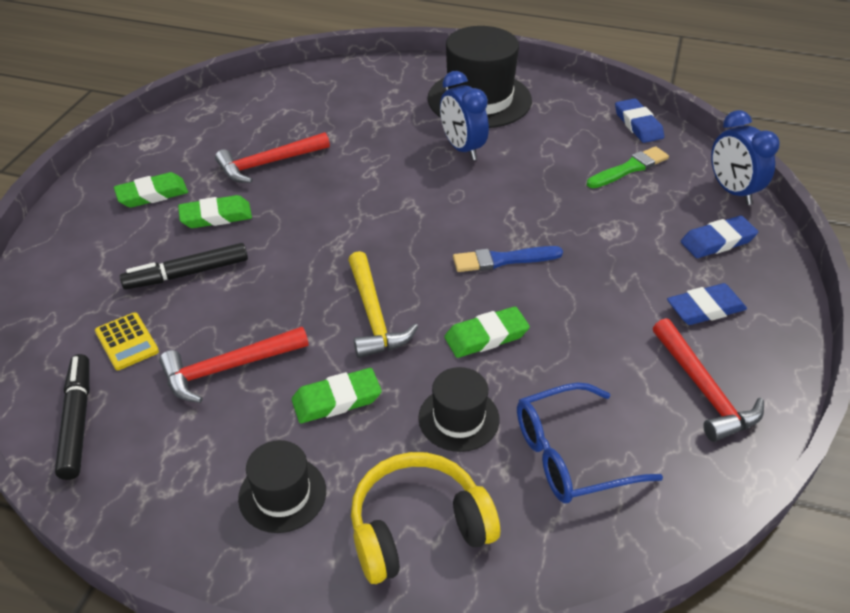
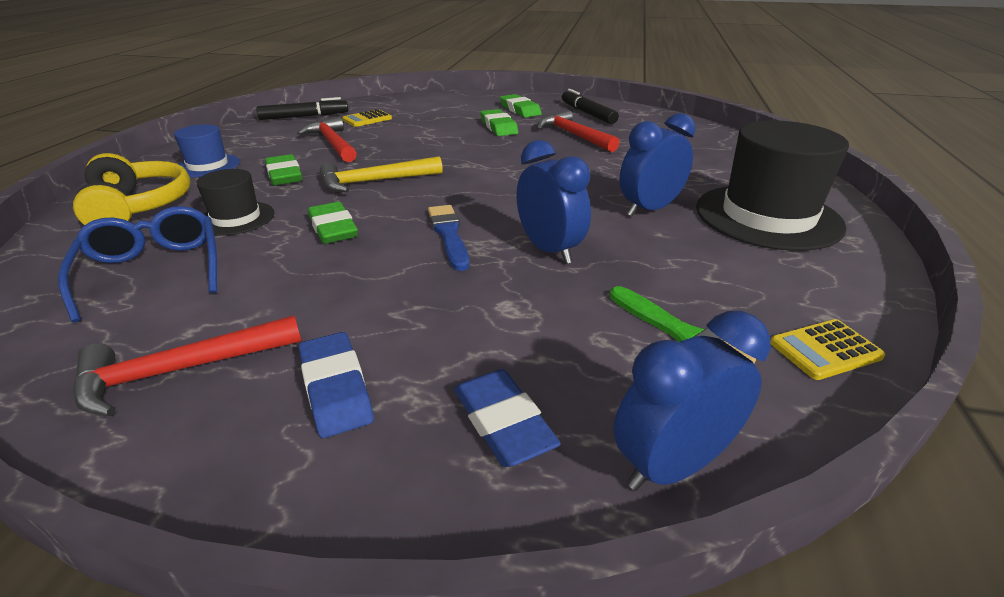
camera: 85 degrees right, 10 degrees down
black marker [120,243,248,290] -> black marker moved to [562,89,619,124]
black hat [238,440,326,533] -> blue hat [174,124,240,177]
blue eraser [615,98,664,143] -> yellow calculator [770,319,885,380]
none -> blue clock [516,140,591,264]

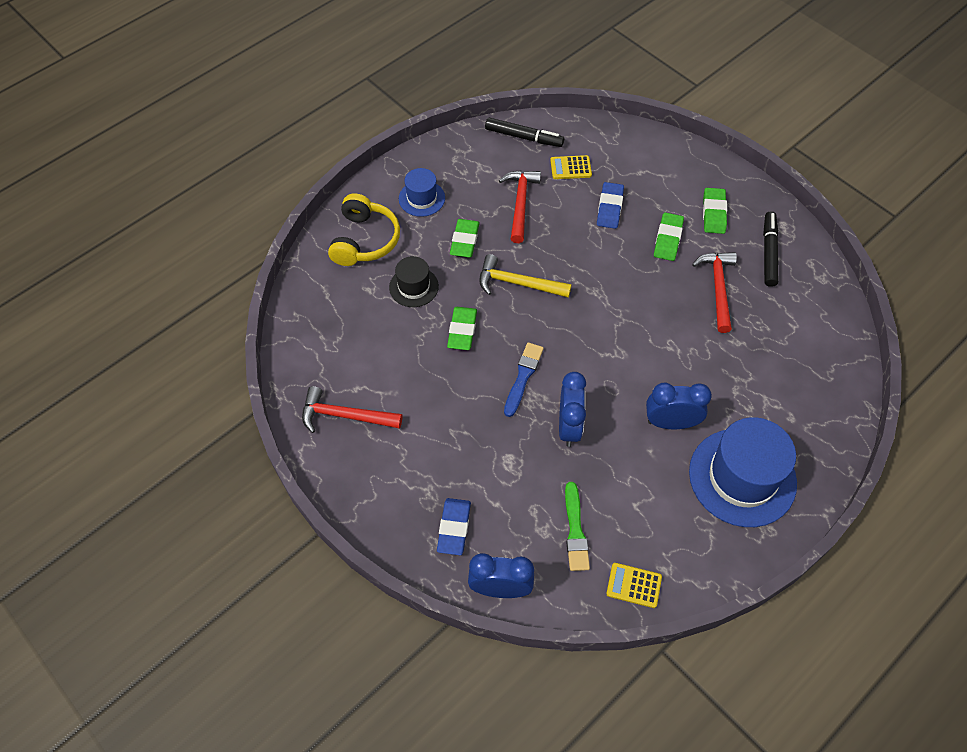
camera: 35 degrees right, 25 degrees up
blue glasses [58,206,217,323] -> none
blue eraser [299,332,374,438] -> blue eraser moved to [597,182,624,229]
black hat [696,121,849,251] -> blue hat [689,417,797,527]

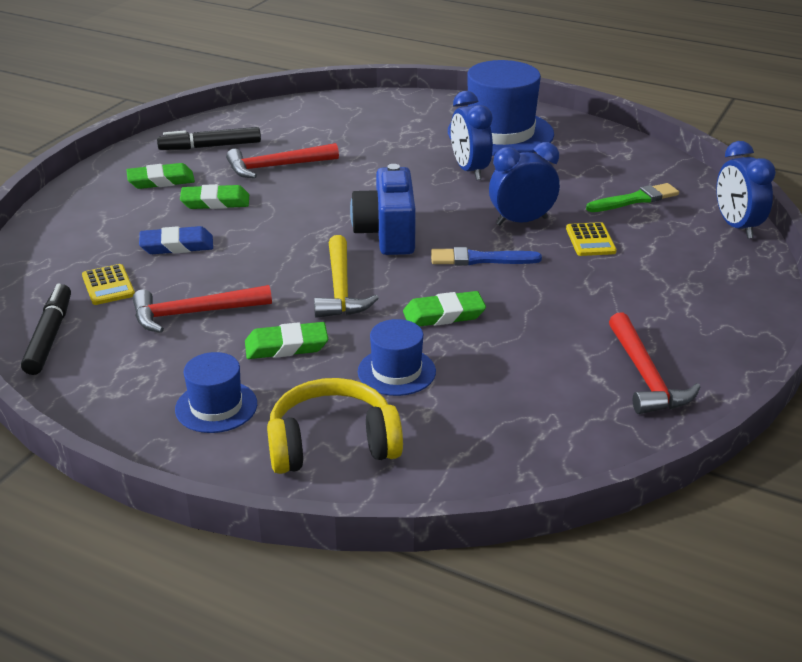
camera: 110 degrees left, 25 degrees down
black hat [389,256,439,307] -> blue hat [358,319,436,396]
blue eraser [437,498,471,555] -> none
yellow calculator [606,563,662,608] -> yellow calculator moved to [566,222,617,256]
none -> blue camera [350,164,416,255]

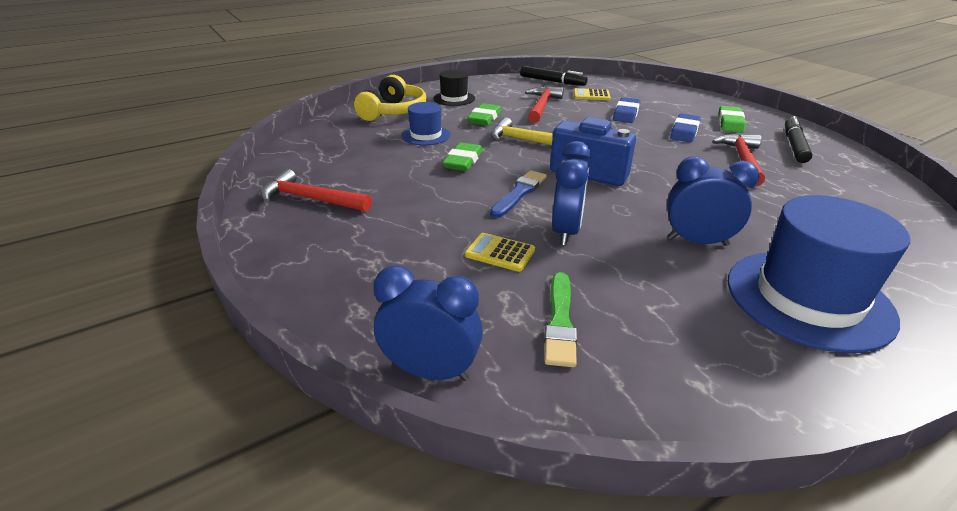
camera: 120 degrees right, 0 degrees up
blue hat [175,352,257,433] -> black hat [433,70,475,106]
green eraser [180,184,249,209] -> blue eraser [670,113,701,142]

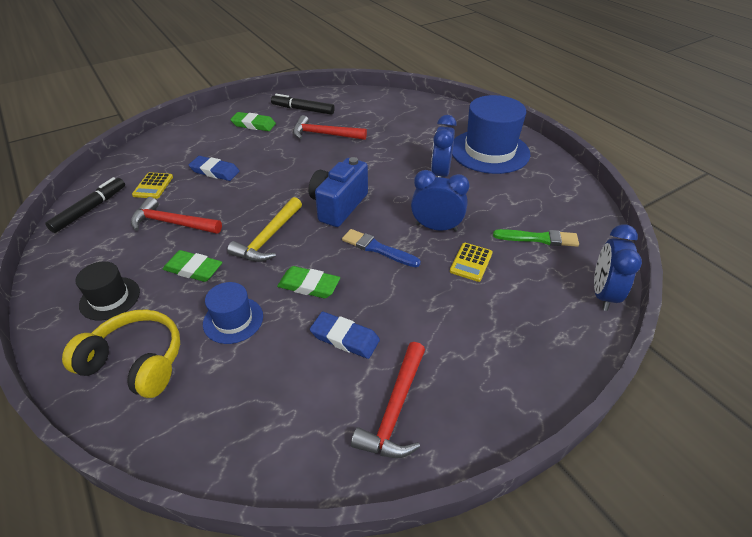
camera: 90 degrees left, 10 degrees up
blue eraser [670,113,701,142] -> blue eraser moved to [310,312,380,359]

